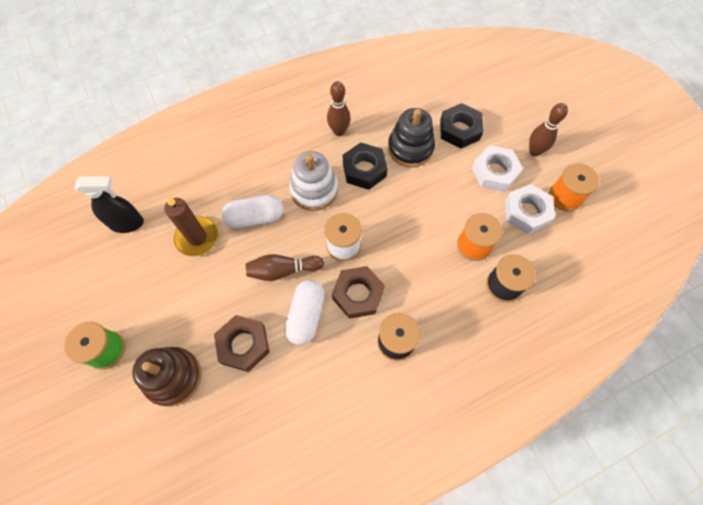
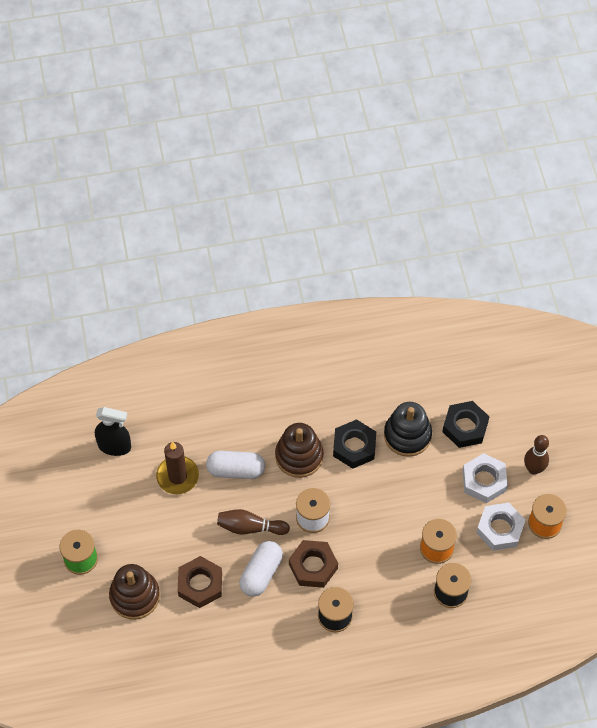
camera: 15 degrees right, 5 degrees down
white stacking toy [289,151,338,211] -> brown stacking toy [275,423,323,478]
brown bowling pin [327,81,351,136] -> none

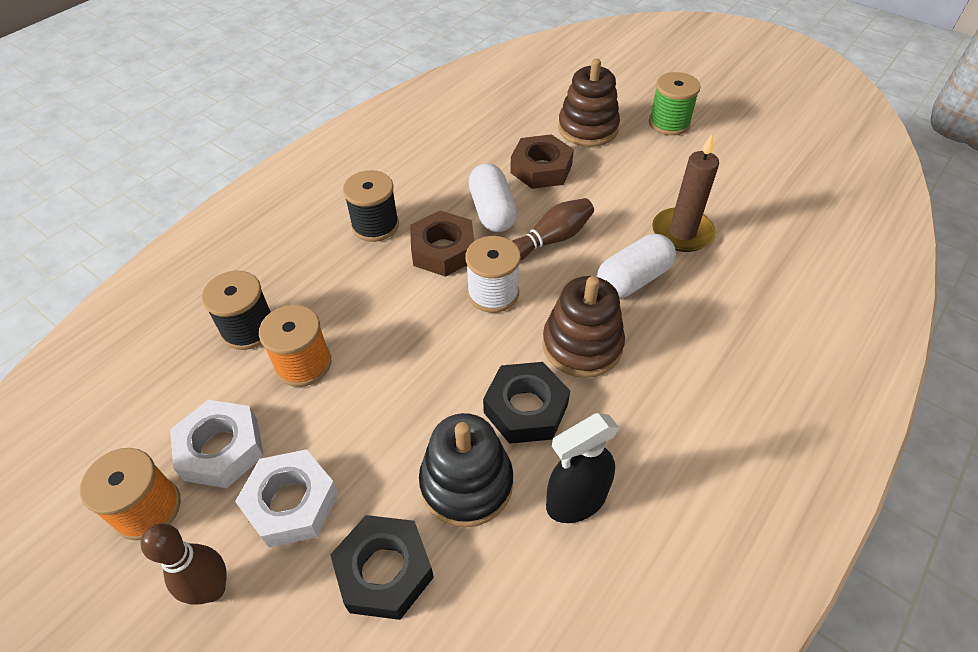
camera: 140 degrees right, 10 degrees down
black spray bottle [95,407,131,456] -> black spray bottle moved to [546,413,619,523]

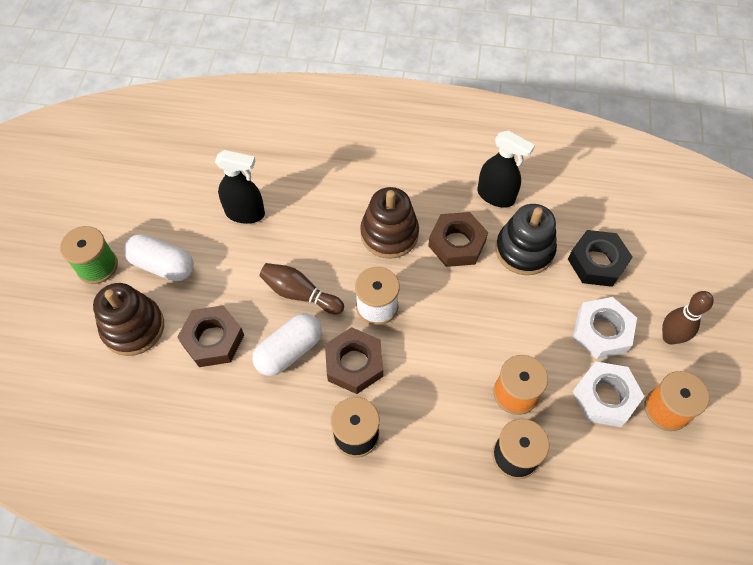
camera: 120 degrees left, 10 degrees up
black nut [483,362,570,444] -> brown nut [428,212,488,267]
white capsule [597,234,676,298] -> white capsule moved to [124,234,194,281]
brown candle [652,135,719,252] -> black spray bottle [215,150,265,224]

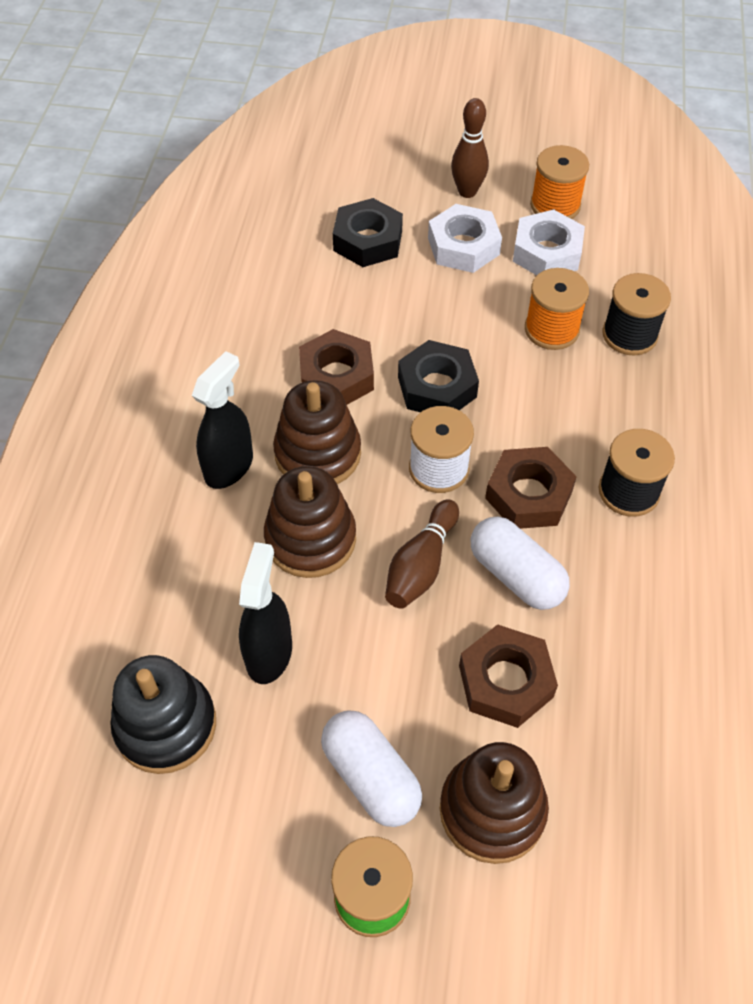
camera: 90 degrees left, 5 degrees down
white capsule [124,234,194,281] -> white capsule turned 60 degrees counterclockwise [321,710,422,827]
black spray bottle [478,131,535,208] -> black spray bottle moved to [192,351,253,489]
black stacking toy [495,204,557,275] -> black stacking toy moved to [110,655,216,774]
none -> brown stacking toy [264,466,356,578]
none -> black nut [398,340,479,412]

